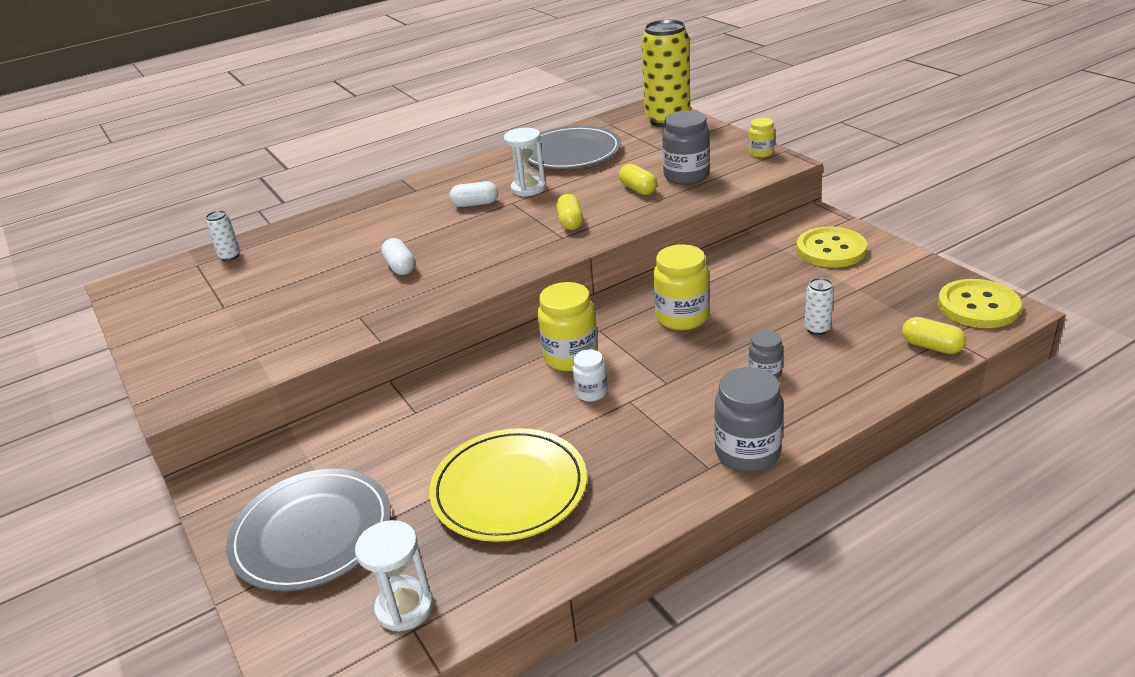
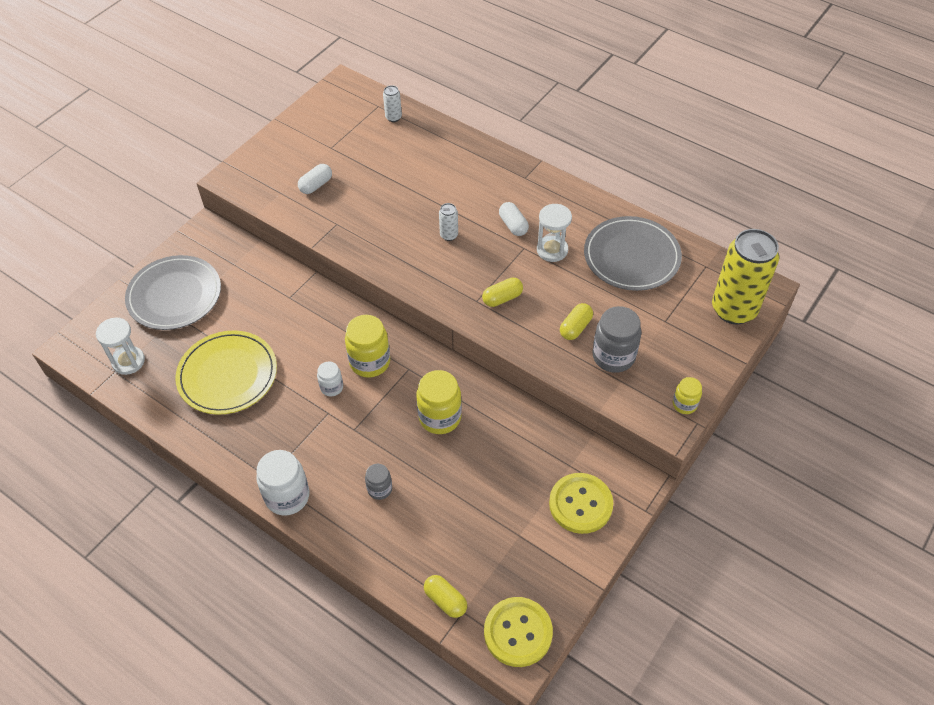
camera: 65 degrees right, 20 degrees up
white capsule [381,238,415,275] -> white capsule moved to [298,164,332,194]
grey jar [714,367,784,472] -> white jar [256,450,310,516]
white can [804,278,834,335] -> white can moved to [439,203,458,241]
yellow capsule [902,317,966,354] -> yellow capsule turned 60 degrees counterclockwise [424,575,467,618]

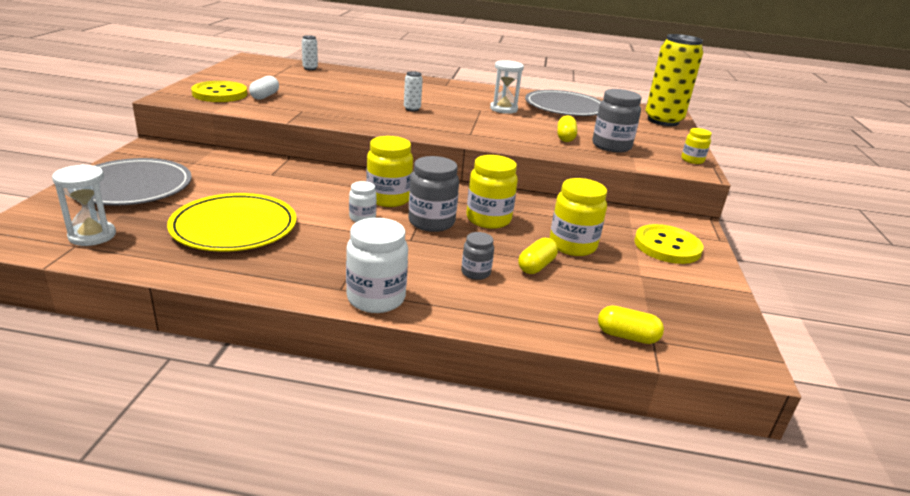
camera: 30 degrees left, 25 degrees down
yellow capsule [482,278,523,307] -> yellow capsule moved to [518,238,558,274]
yellow button [484,597,553,667] -> yellow button moved to [191,81,247,102]
white capsule [499,202,529,236] -> none
none -> grey jar [409,156,459,232]
none -> yellow jar [550,178,607,256]

